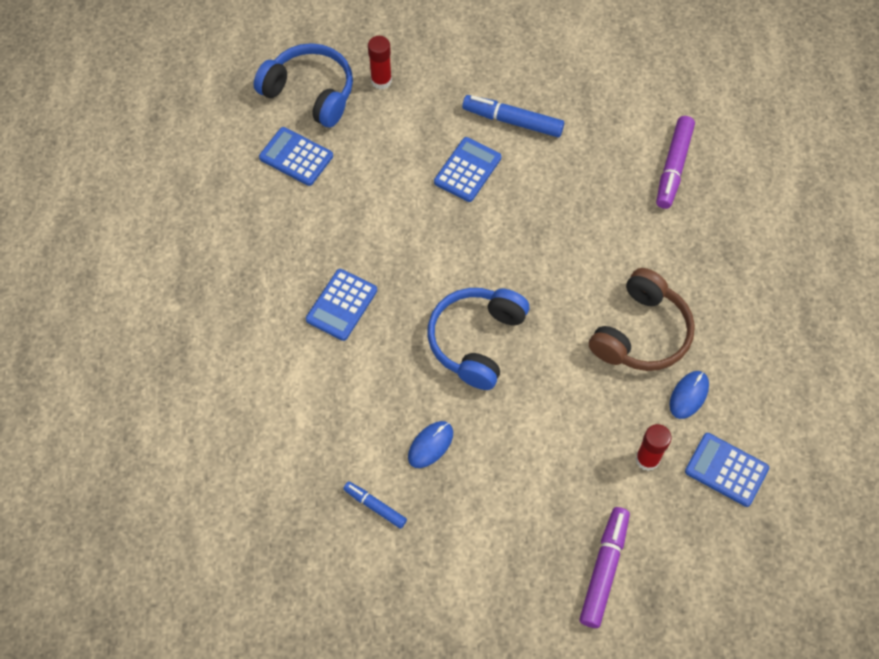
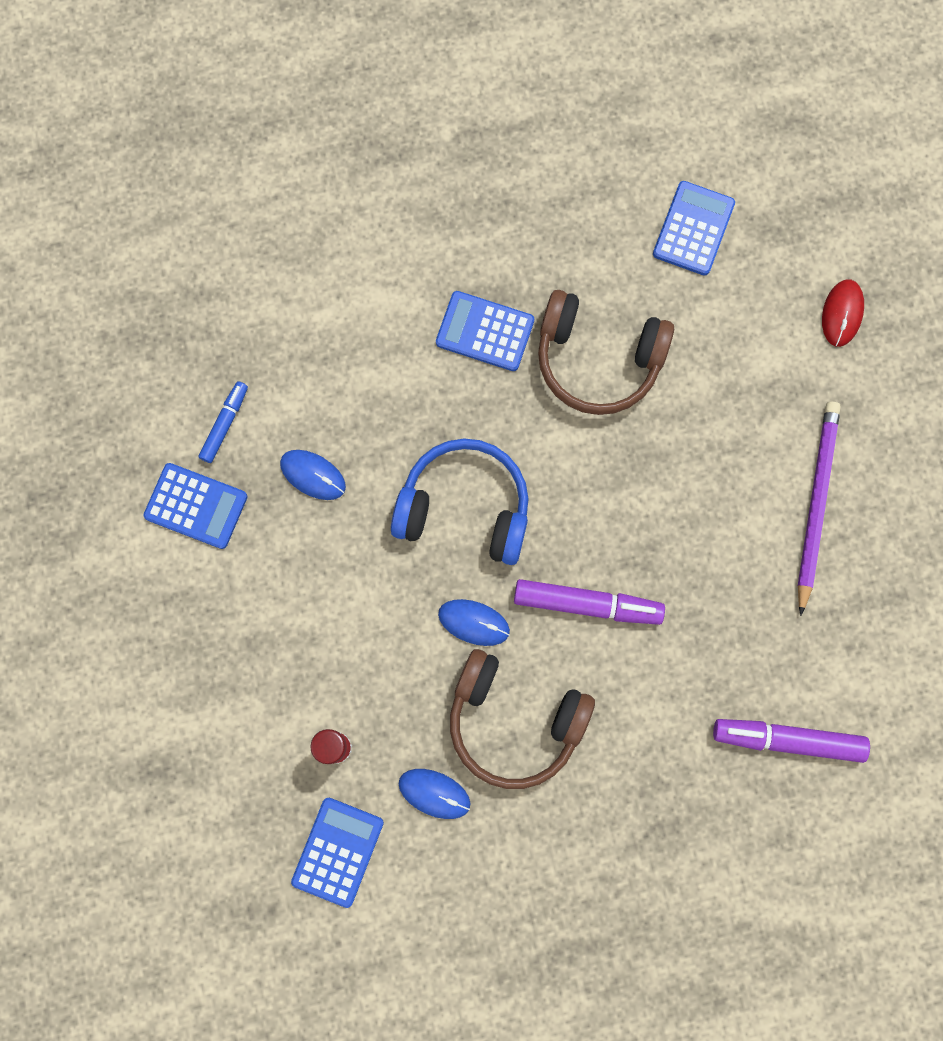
camera: 80 degrees right, 15 degrees up
blue headphones [254,43,353,127] -> none
red glue stick [368,36,392,90] -> red mouse [822,279,864,347]
blue calculator [434,137,501,202] -> blue calculator moved to [144,463,247,549]
blue marker [462,95,564,137] -> purple pencil [798,401,841,616]
purple marker [579,507,630,628] -> purple marker moved to [514,579,665,625]
none -> blue mouse [438,599,510,646]
none -> brown headphones [538,290,674,415]

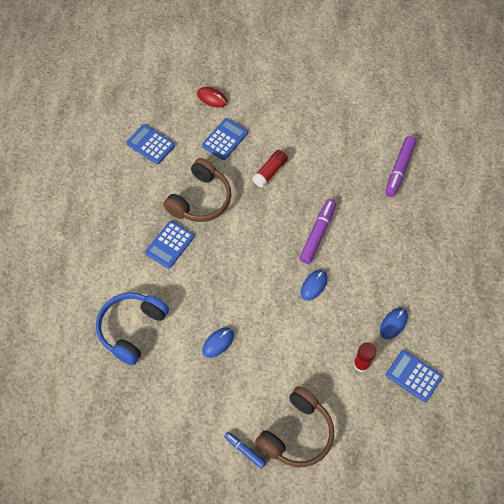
camera: 75 degrees left, 15 degrees down
blue calculator [144,463,247,549] -> blue calculator moved to [202,118,248,160]
blue marker [198,381,248,463] -> blue marker moved to [224,432,266,469]
blue headphones [391,439,528,565] -> blue headphones moved to [96,292,169,365]
brown headphones [450,649,595,789] -> brown headphones moved to [255,386,334,467]
purple pencil [798,401,841,616] -> none
none -> red glue stick [252,150,288,187]

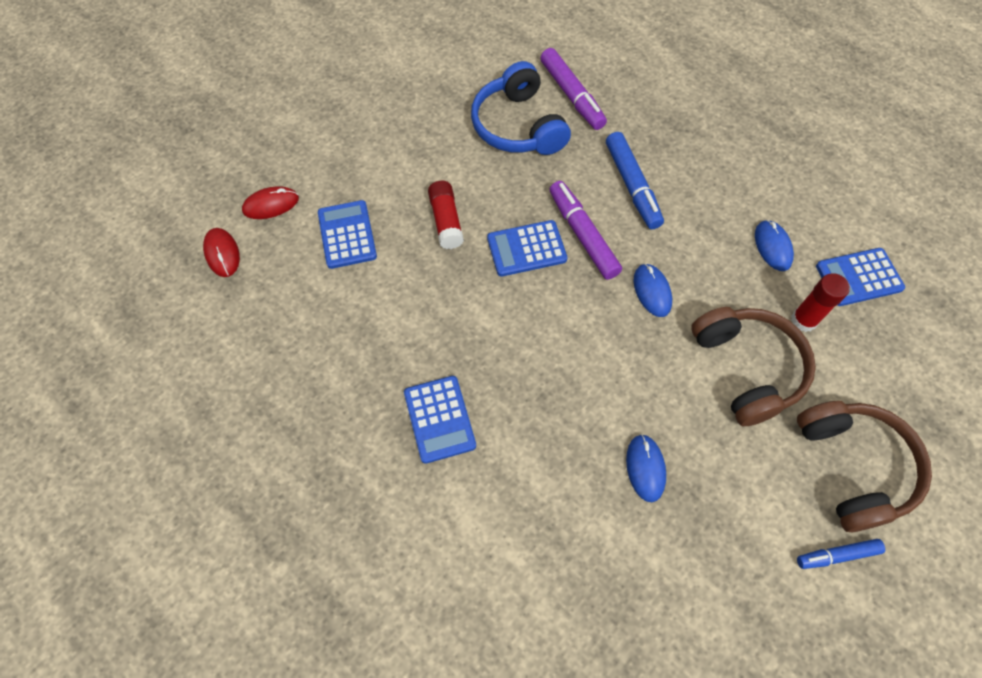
camera: 50 degrees left, 0 degrees up
blue headphones [96,292,169,365] -> blue headphones moved to [471,61,571,155]
blue calculator [126,124,175,164] -> blue calculator moved to [487,220,567,277]
brown headphones [163,158,231,222] -> brown headphones moved to [691,307,816,426]
none -> red mouse [203,228,240,277]
none -> blue marker [606,132,664,229]

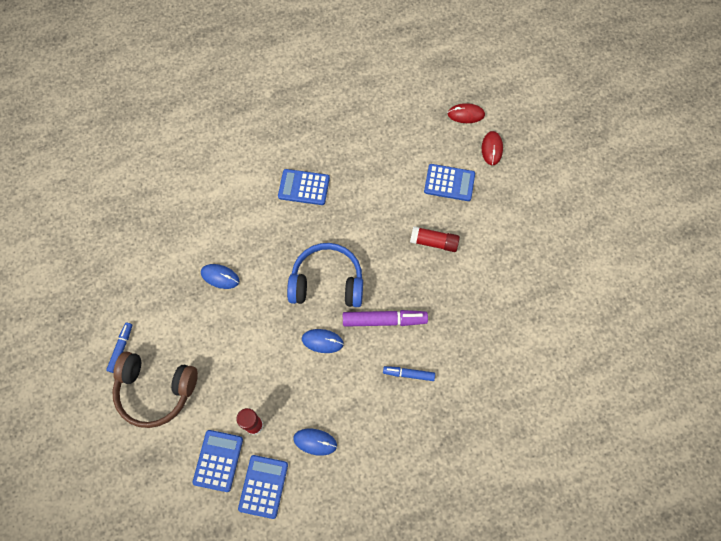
camera: 115 degrees right, 5 degrees up
blue headphones [471,61,571,155] -> blue headphones moved to [287,243,363,307]
blue calculator [487,220,567,277] -> blue calculator moved to [192,430,243,492]
purple marker [540,48,607,130] -> none
blue marker [606,132,664,229] -> blue marker [383,366,435,381], size x0.60
brown headphones [691,307,816,426] -> none

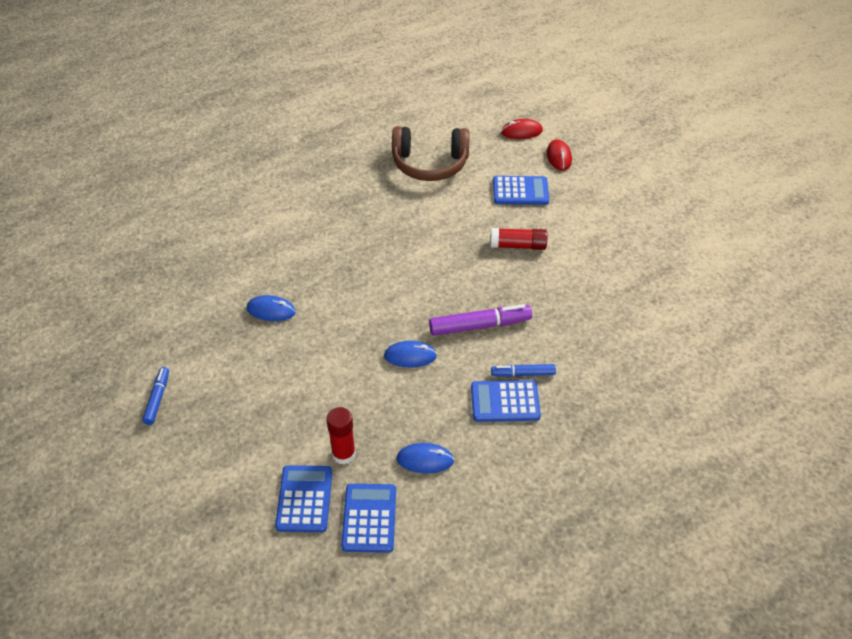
camera: 10 degrees left, 20 degrees down
brown headphones [112,351,198,428] -> brown headphones moved to [392,126,470,181]
blue calculator [278,169,330,205] -> blue calculator moved to [471,380,541,422]
blue headphones [287,243,363,307] -> none

